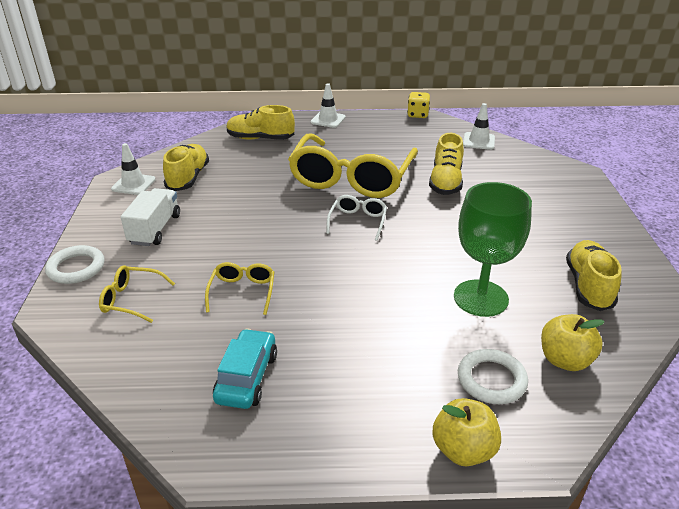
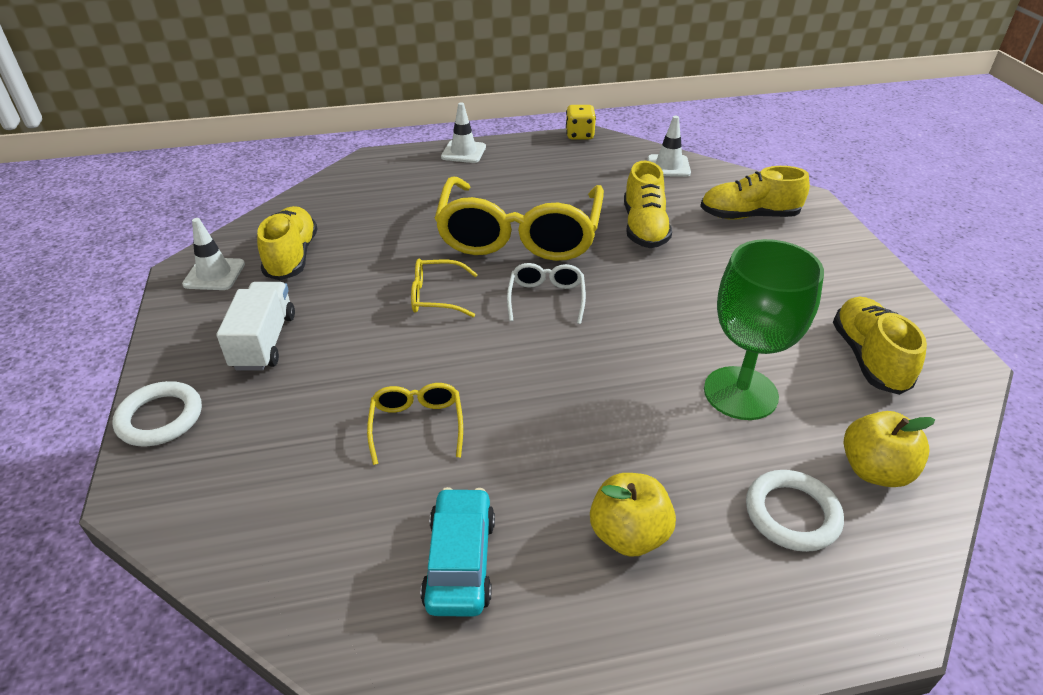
camera: 10 degrees left, 5 degrees up
yellow glasses [99,265,175,323] -> yellow glasses moved to [411,259,478,317]
yellow shoe [226,105,295,140] -> yellow shoe moved to [700,166,810,220]
yellow apple [432,398,501,466] -> yellow apple moved to [590,473,676,557]

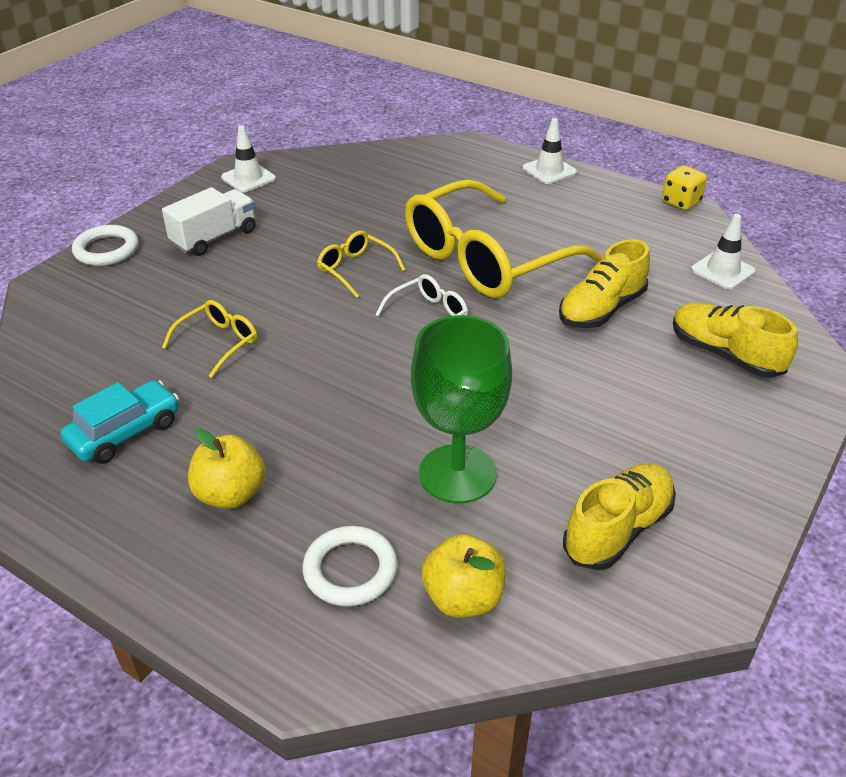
camera: 45 degrees right, 0 degrees up
yellow shoe [257,206,317,280] -> none

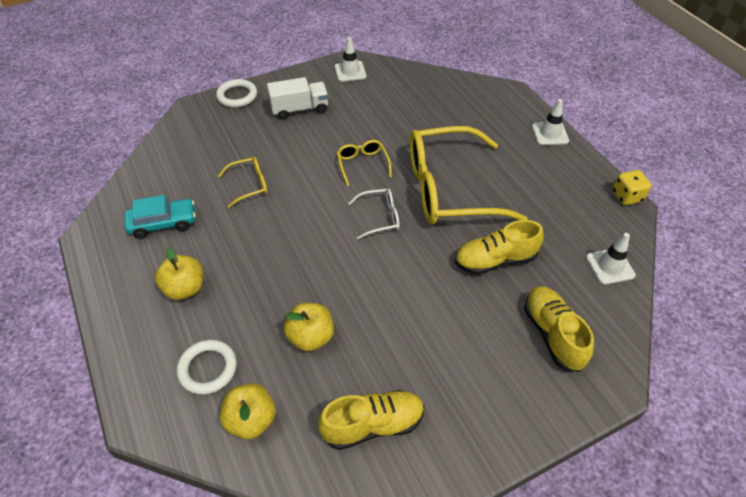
camera: 30 degrees right, 10 degrees up
green goblet [411,315,512,503] -> yellow apple [284,303,334,351]

